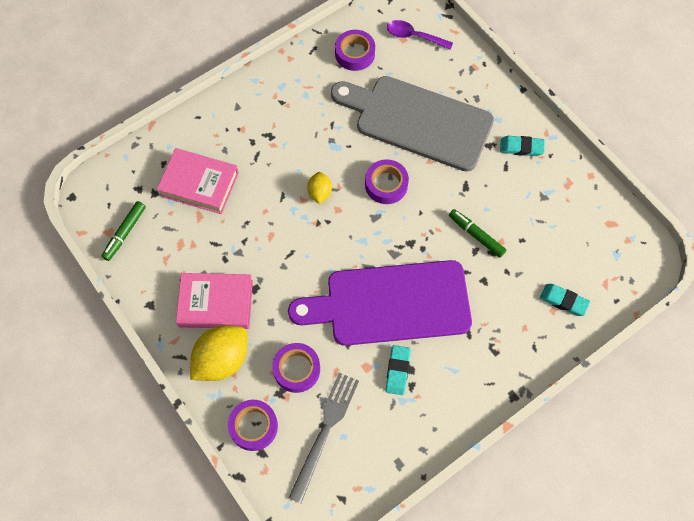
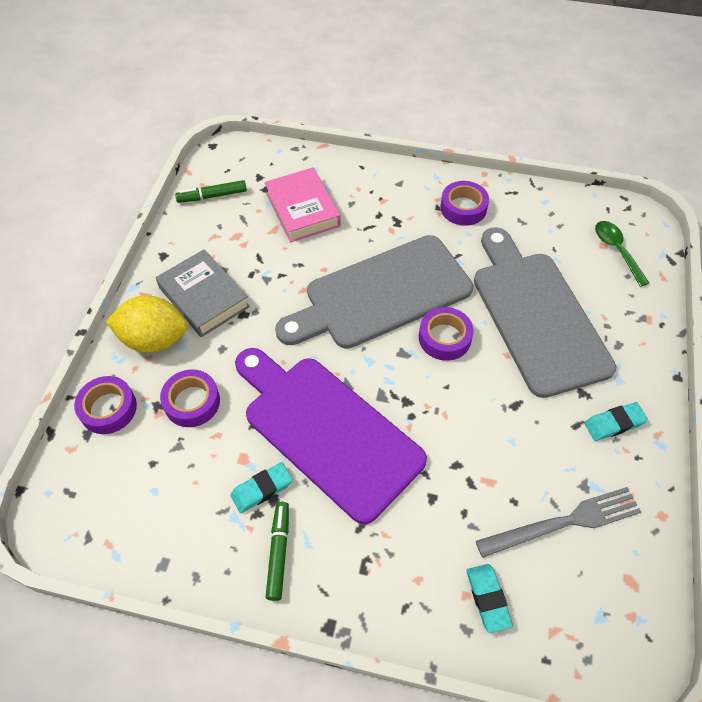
camera: 50 degrees right, 10 degrees down
pink book [176,273,253,329] -> grey book [156,249,250,337]
grey fork [289,373,359,504] -> grey fork moved to [476,487,641,558]
yellow lemon [307,172,332,204] -> grey cutting board [275,235,473,349]
purple tape [335,30,375,71] -> purple tape moved to [440,181,489,226]
purple spoon [387,20,453,50] -> green spoon [595,221,649,287]
green marker [449,209,506,258] -> green marker moved to [266,502,289,601]
turquoise eraser [500,136,545,156] -> turquoise eraser turned 75 degrees counterclockwise [584,402,648,441]

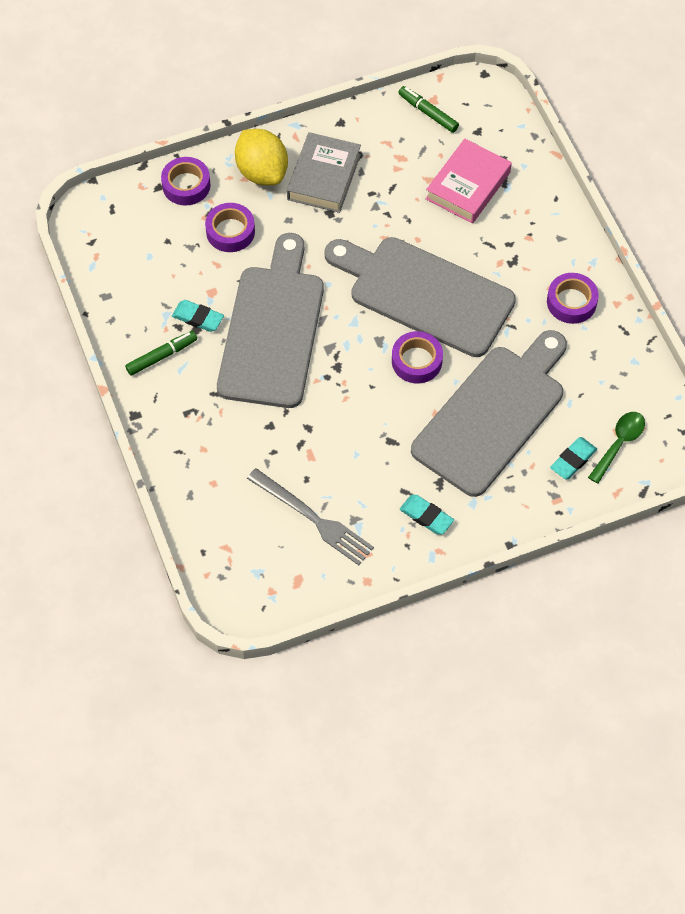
camera: 55 degrees right, 5 degrees up
purple cutting board [235,348,427,524] -> grey cutting board [217,233,324,408]
turquoise eraser [466,564,513,633] -> turquoise eraser moved to [550,437,597,480]

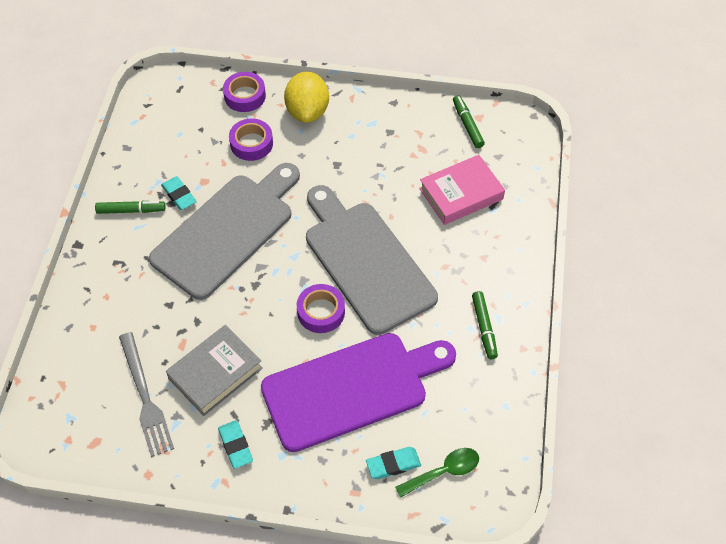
camera: 30 degrees right, 5 degrees down
grey book [287,132,361,213] -> grey book moved to [166,325,263,416]
grey cutting board [411,330,567,497] -> purple cutting board [261,333,456,452]
purple tape [547,273,599,324] -> green marker [472,291,498,359]

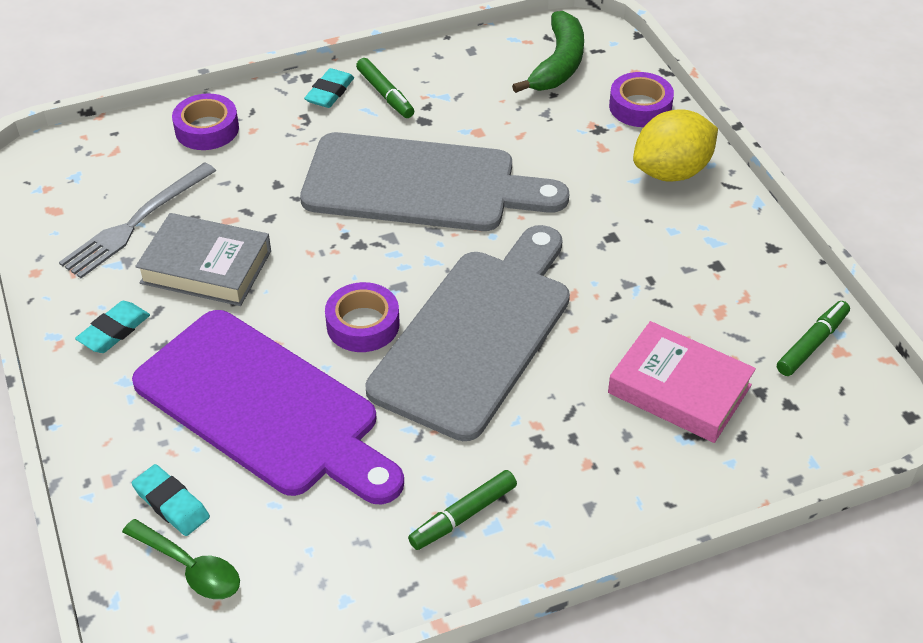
camera: 60 degrees right, 10 degrees down
turquoise eraser [161,176,197,210] -> turquoise eraser moved to [304,68,354,108]
purple tape [229,119,273,161] -> purple tape moved to [172,93,239,150]
none -> green banana [512,11,584,93]

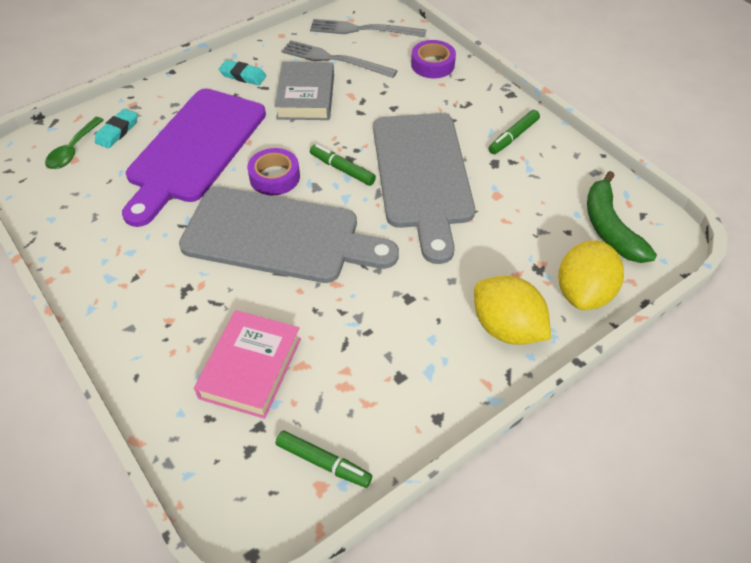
camera: 75 degrees right, 5 degrees up
turquoise eraser [304,68,354,108] -> none
green marker [408,470,517,550] -> green marker moved to [310,144,376,186]
green banana [512,11,584,93] -> green banana turned 75 degrees clockwise [587,171,657,263]
purple tape [609,72,674,127] -> yellow lemon [558,240,624,310]
none -> grey fork [310,19,426,37]

